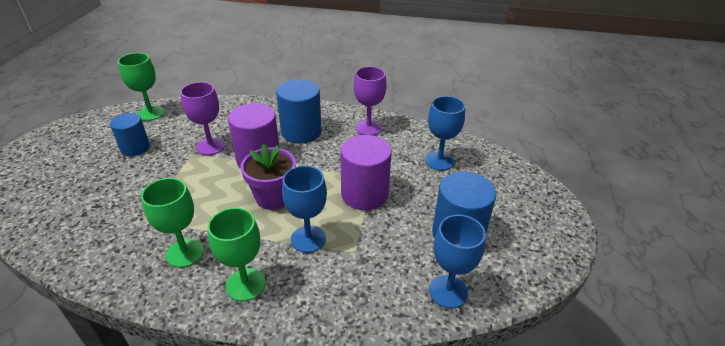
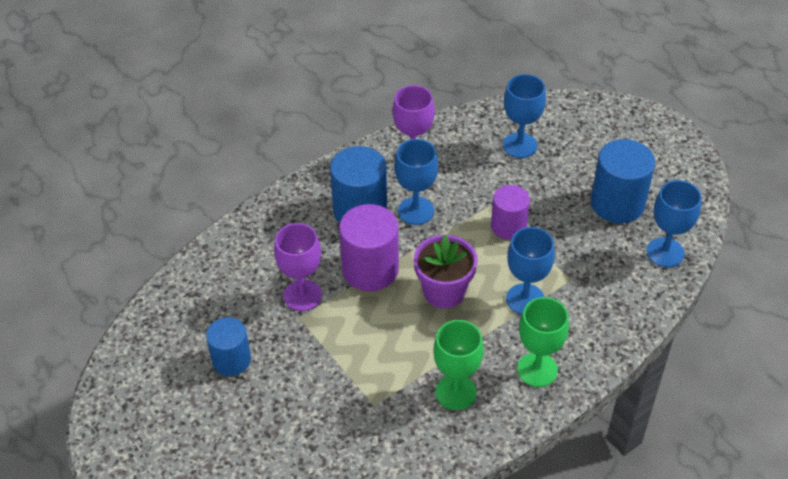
camera: 45 degrees left, 10 degrees up
green goblet [118,53,165,121] -> none
purple cylinder [340,135,392,210] -> purple cylinder [491,185,530,240], size x0.65
none -> blue goblet [395,139,438,225]

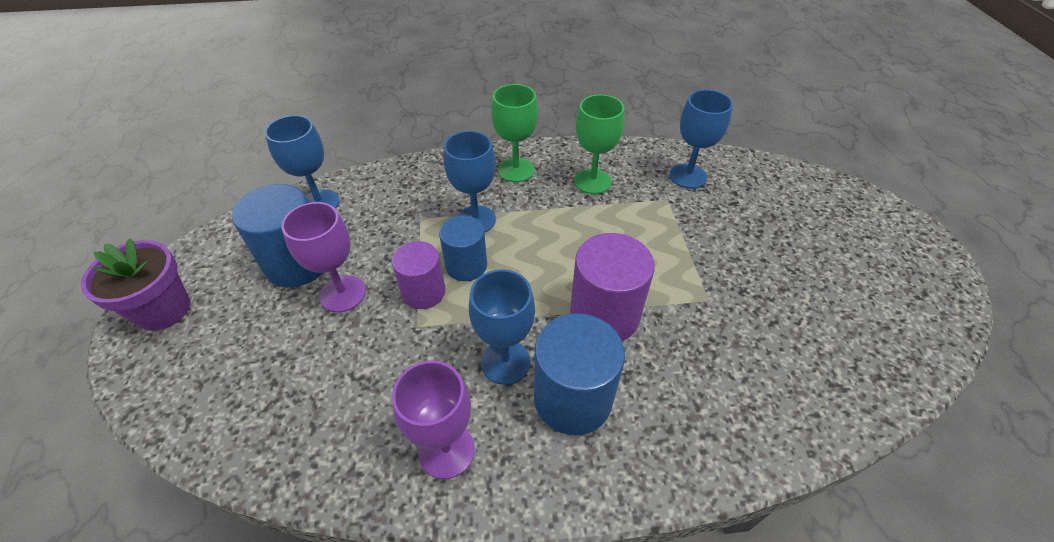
camera: 150 degrees left, 0 degrees up
blue cylinder [206,317,251,376] -> blue cylinder moved to [439,216,487,281]
purple goblet [274,223,322,311] -> purple goblet moved to [281,202,366,312]
purple flower pot [414,235,478,309] -> purple flower pot moved to [81,238,190,331]
blue goblet [503,74,546,158] -> blue goblet moved to [669,89,733,189]

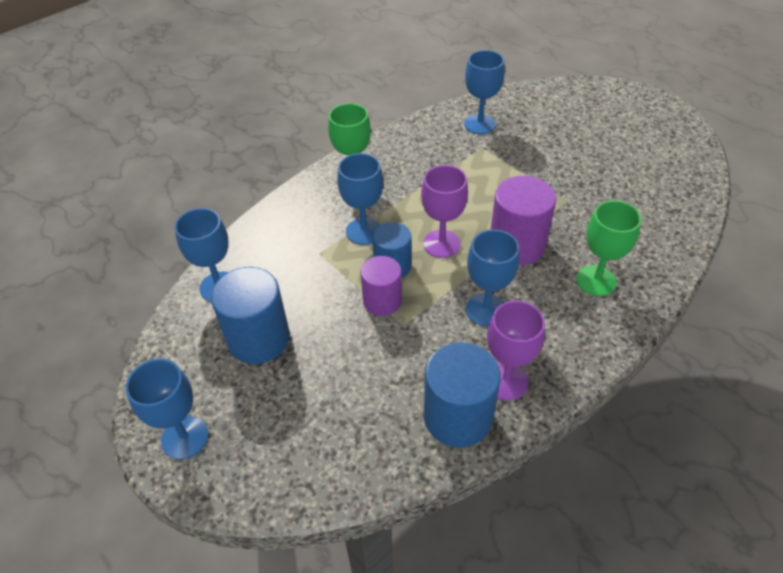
camera: 35 degrees left, 0 degrees up
purple flower pot [81,238,190,331] -> blue goblet [126,359,208,460]
purple goblet [281,202,366,312] -> purple goblet moved to [421,165,468,258]
blue cylinder [534,313,625,435] -> blue cylinder moved to [424,342,501,448]
green goblet [574,94,624,194] -> green goblet moved to [576,200,641,296]

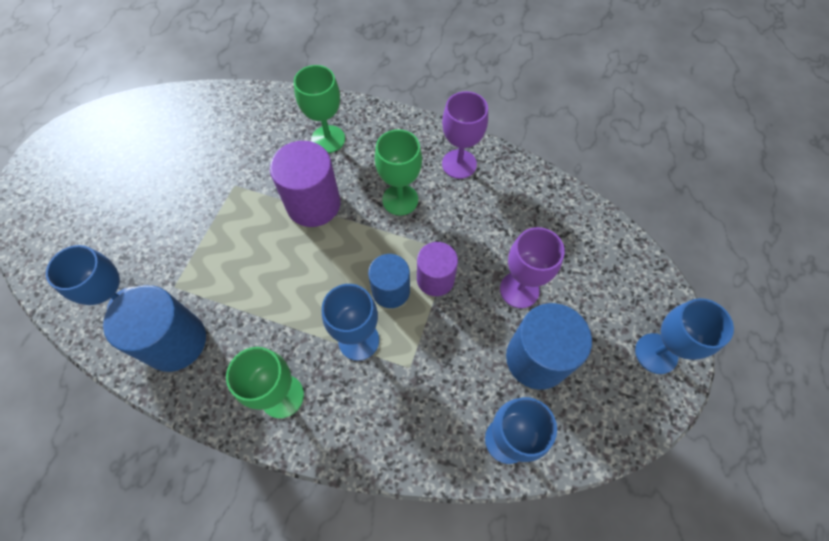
camera: 120 degrees left, 15 degrees up
purple goblet [421,165,468,258] -> purple goblet moved to [500,227,565,308]
blue cylinder [424,342,501,448] -> blue cylinder moved to [103,285,206,372]
blue goblet [466,229,519,326] -> green goblet [375,129,422,216]

